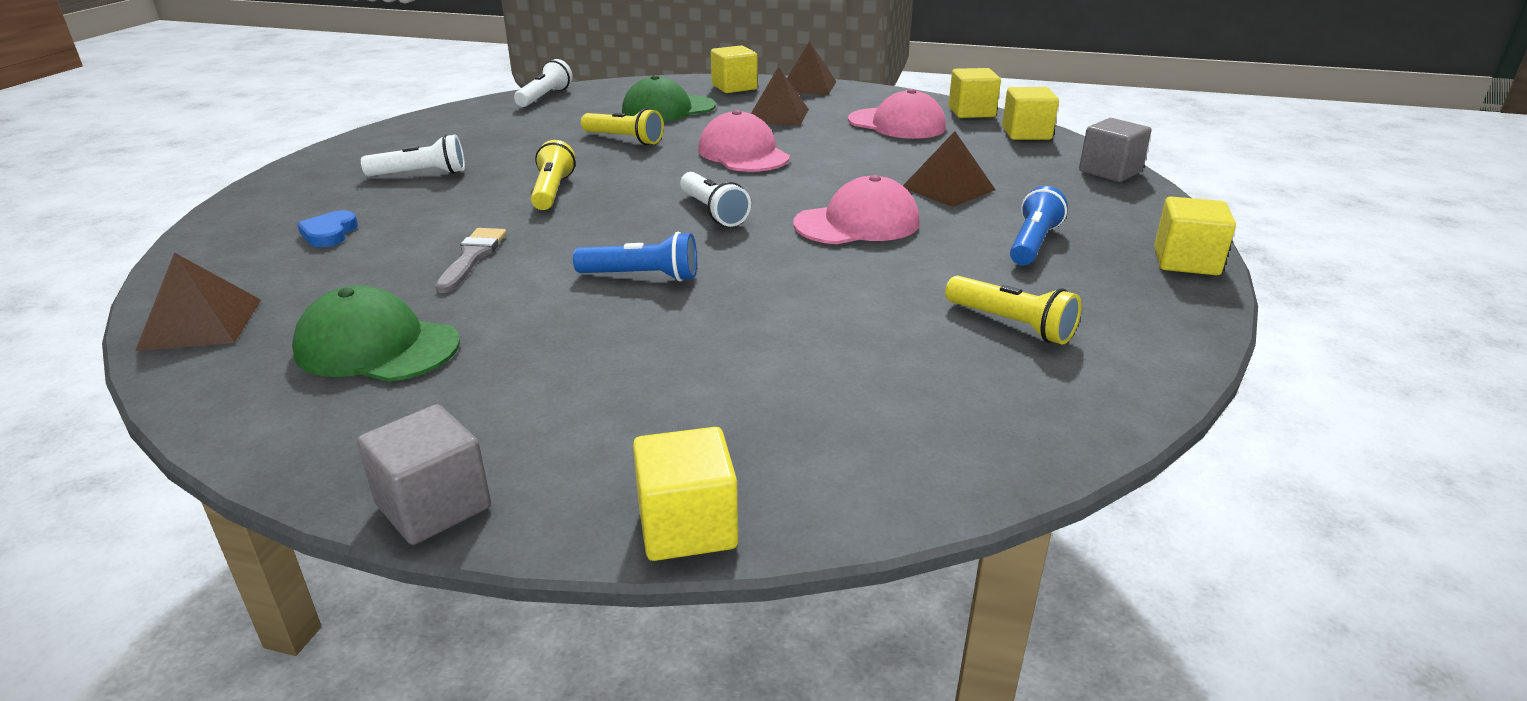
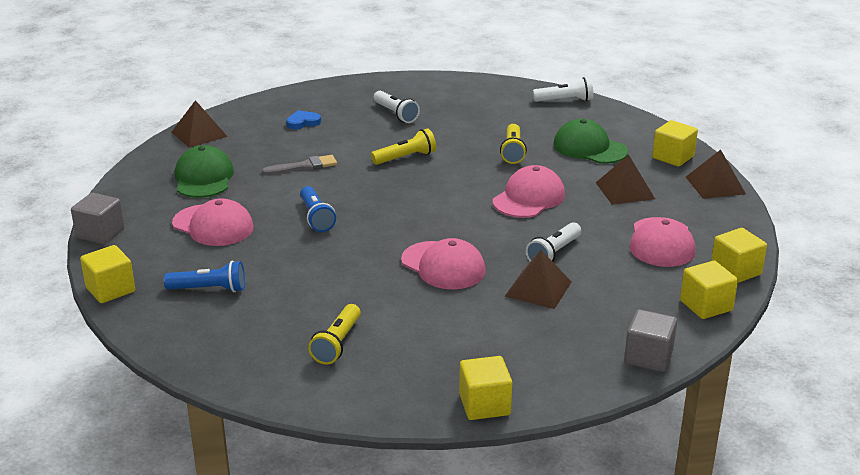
camera: 65 degrees right, 0 degrees up
white flashlight [680,172,751,227] -> white flashlight moved to [526,222,581,262]
blue flashlight [1010,186,1067,265] -> blue flashlight moved to [164,261,245,292]
none -> pink cap [172,198,254,246]

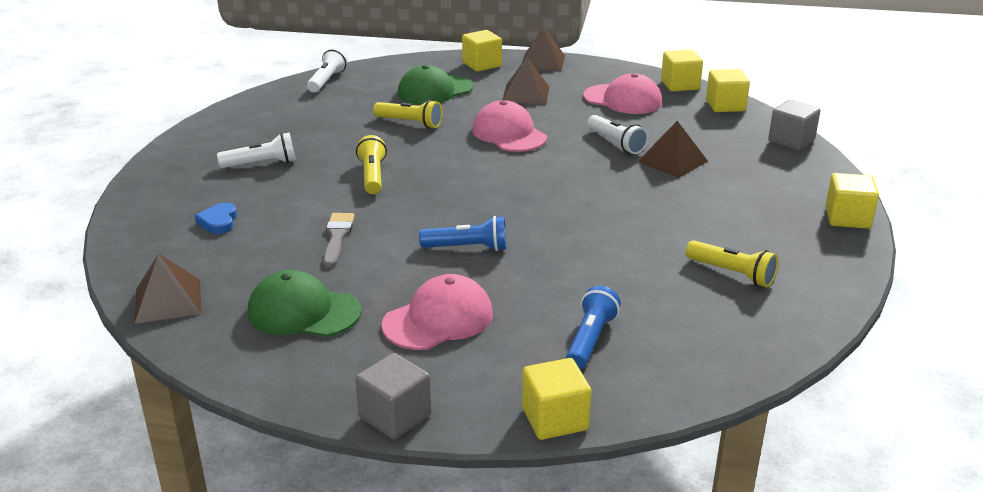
camera: 70 degrees left, 0 degrees up
pink cap [401,238,486,290] -> none

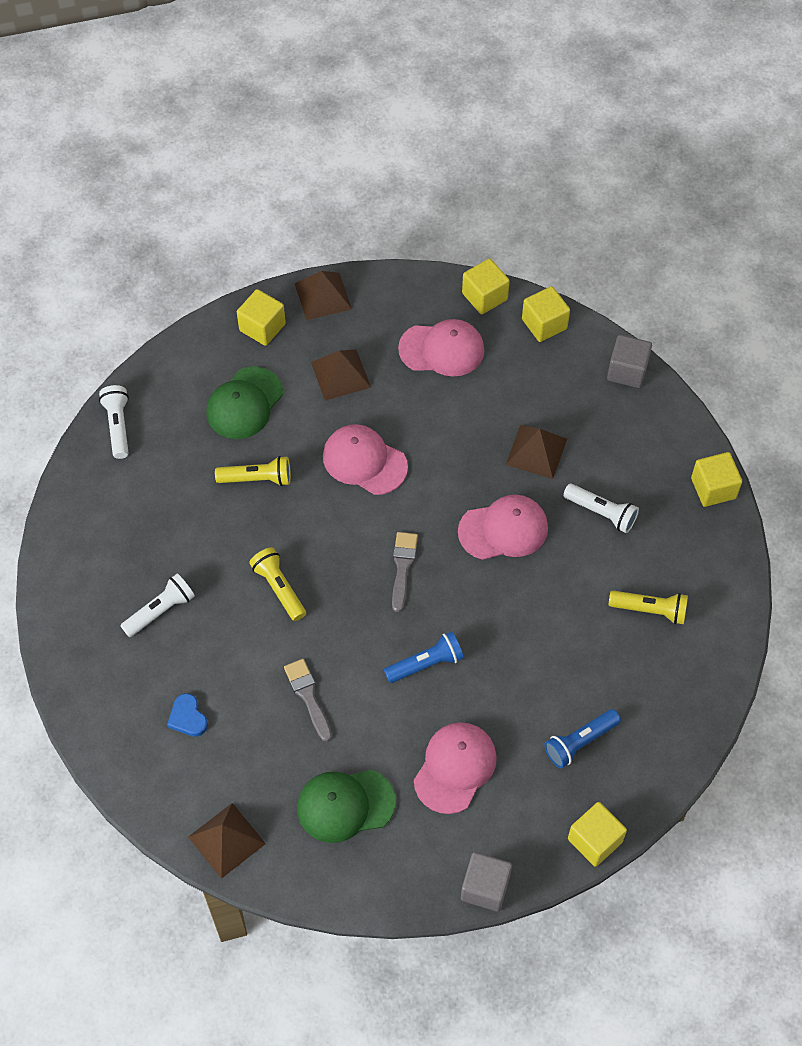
camera: 25 degrees left, 30 degrees up
blue flashlight [566,286,621,369] -> blue flashlight turned 120 degrees counterclockwise [544,709,621,768]
white flashlight [587,115,649,154] -> white flashlight moved to [563,484,639,533]
none -> grey brush [392,532,418,612]
none -> pink cap [458,495,548,560]

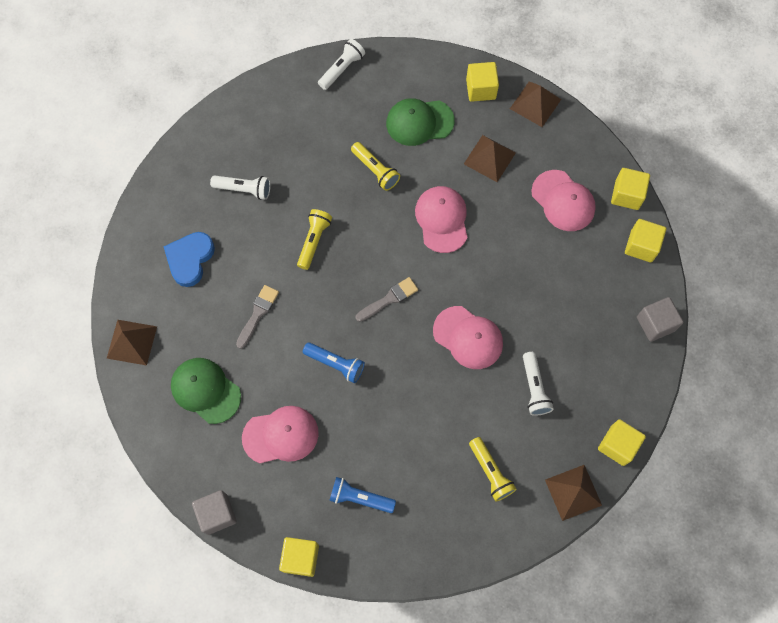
camera: 50 degrees right, 10 degrees up
blue heart [167,693,208,737] -> blue heart [164,232,215,287], size x1.66
brown pyramid [506,425,567,479] -> brown pyramid moved to [545,465,602,521]

